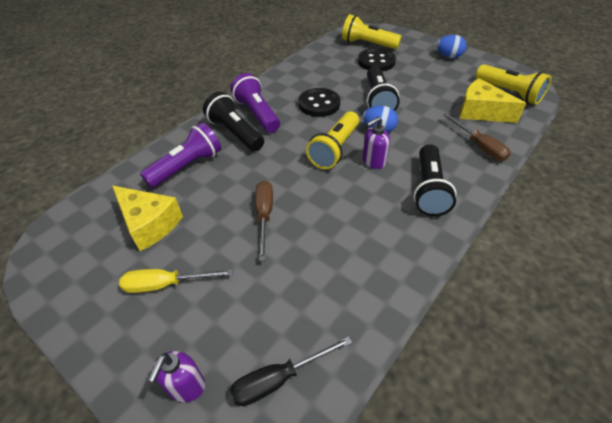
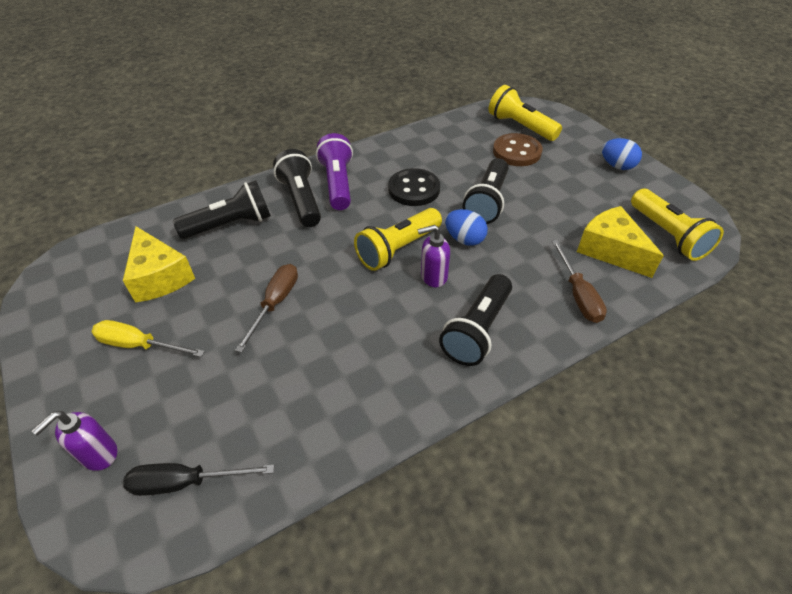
camera: 20 degrees right, 0 degrees up
purple flashlight [140,123,221,188] -> black flashlight [173,181,271,239]
black button [358,48,396,71] -> brown button [493,133,543,166]

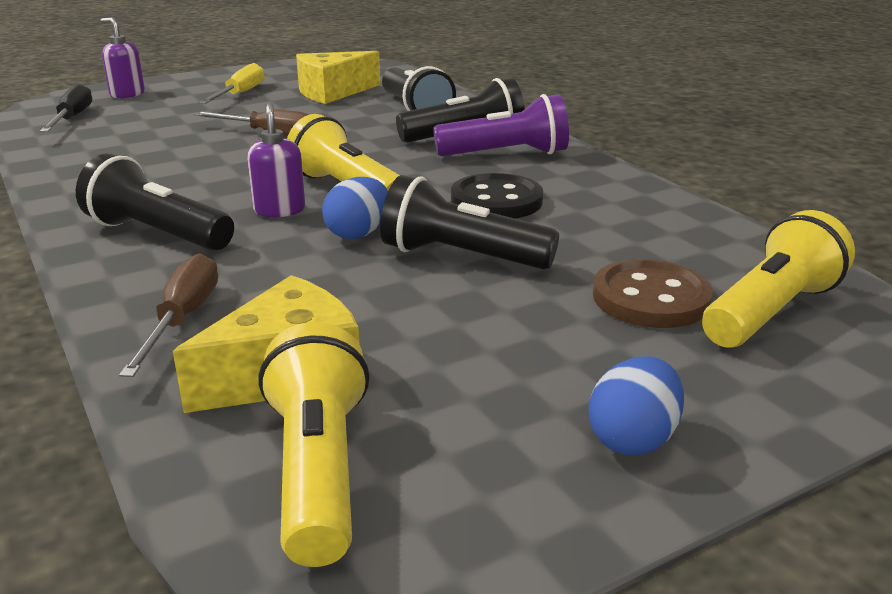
camera: 90 degrees right, 20 degrees down
brown screwdriver [552,240,607,323] -> brown screwdriver turned 105 degrees clockwise [119,254,218,377]
yellow flashlight [631,189,724,261] -> yellow flashlight turned 105 degrees clockwise [258,322,370,567]

